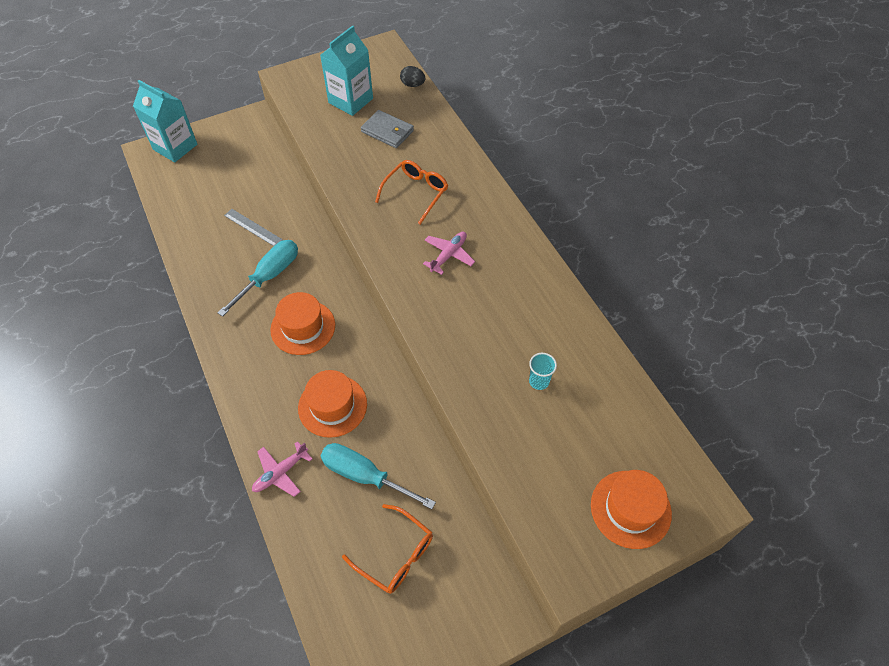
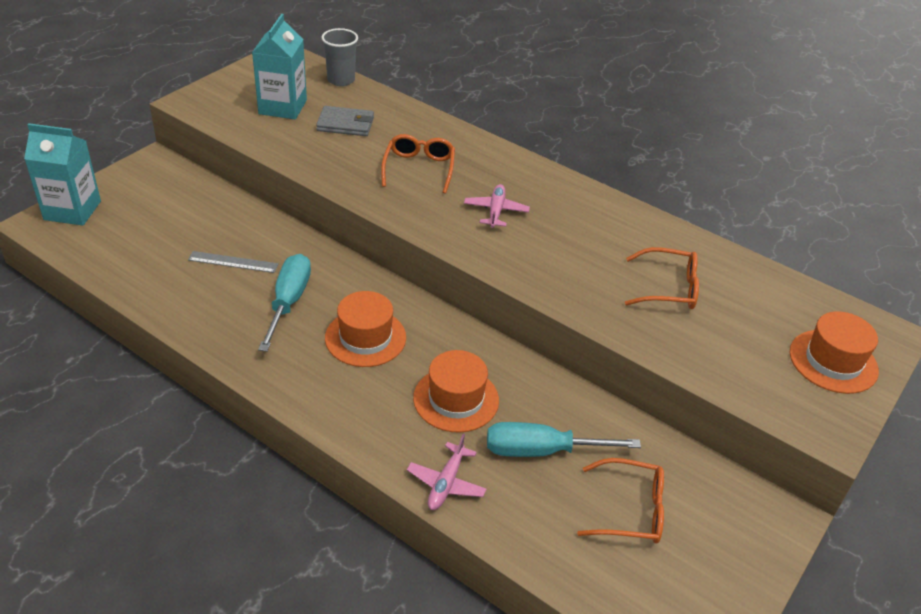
camera: 30 degrees left, 15 degrees down
black egg [400,66,425,87] -> grey cup [321,28,358,86]
turquoise cup [529,353,557,390] -> orange glasses [625,247,699,309]

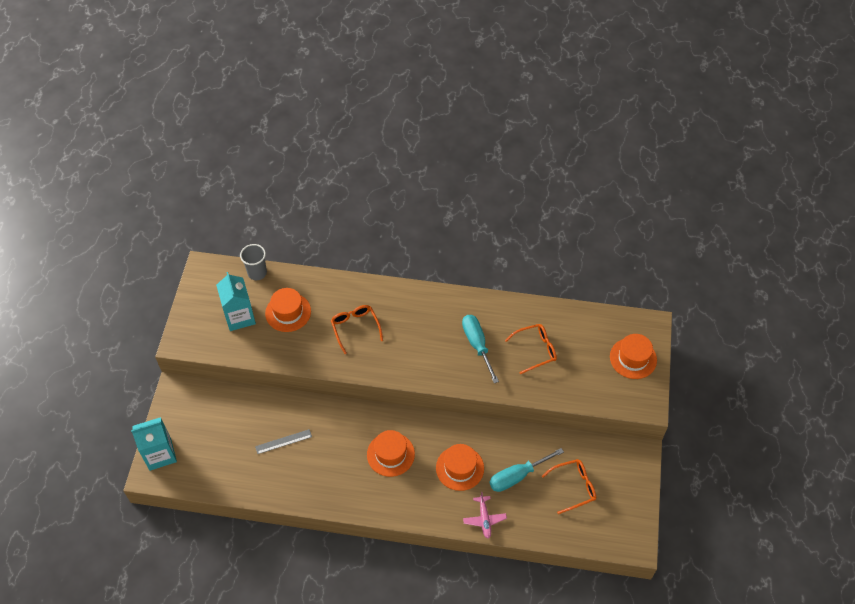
camera: 25 degrees left, 15 degrees up
turquoise screwdriver [258,254,311,352] -> turquoise screwdriver moved to [462,315,499,383]
grey wallet [316,106,374,136] -> orange hat [265,288,311,332]
pink plane [464,184,530,228] -> none

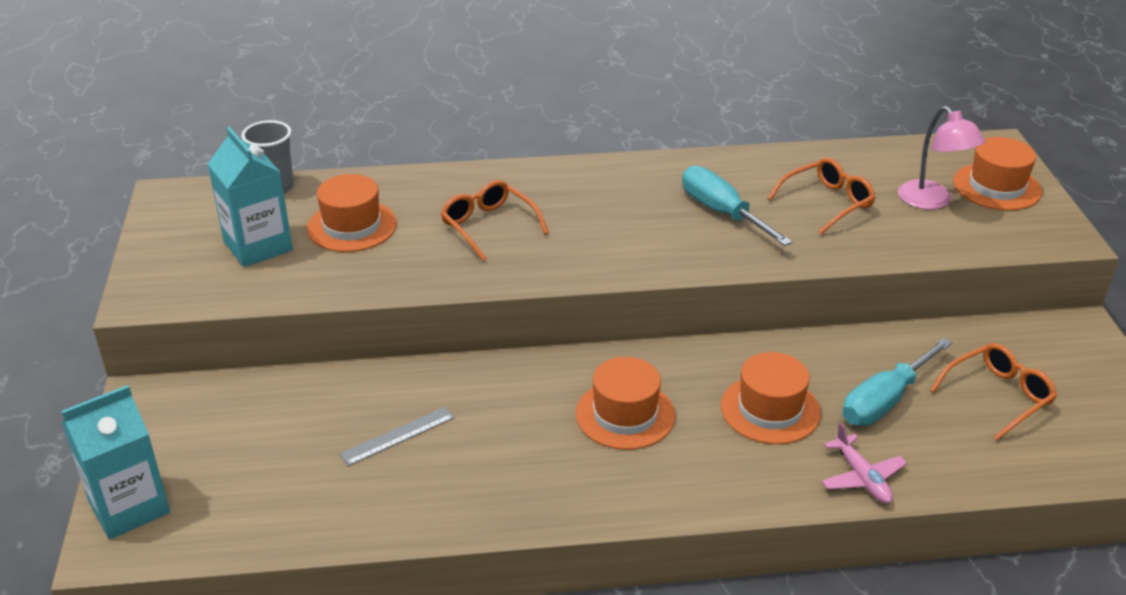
camera: 15 degrees left, 20 degrees down
none -> pink lamp [898,106,985,210]

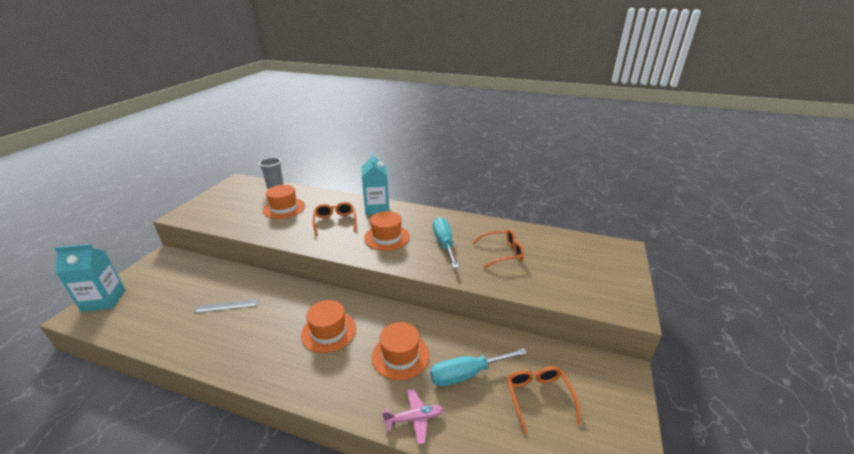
camera: 25 degrees right, 5 degrees down
turquoise carton [208,127,293,267] -> turquoise carton moved to [362,152,389,215]
pink plane [821,423,907,504] -> pink plane turned 105 degrees counterclockwise [382,389,444,444]
pink lamp [898,106,985,210] -> none
orange glasses [930,343,1057,441] -> orange glasses turned 90 degrees counterclockwise [507,366,581,433]
orange hat [953,137,1042,211] -> orange hat moved to [364,211,410,251]

